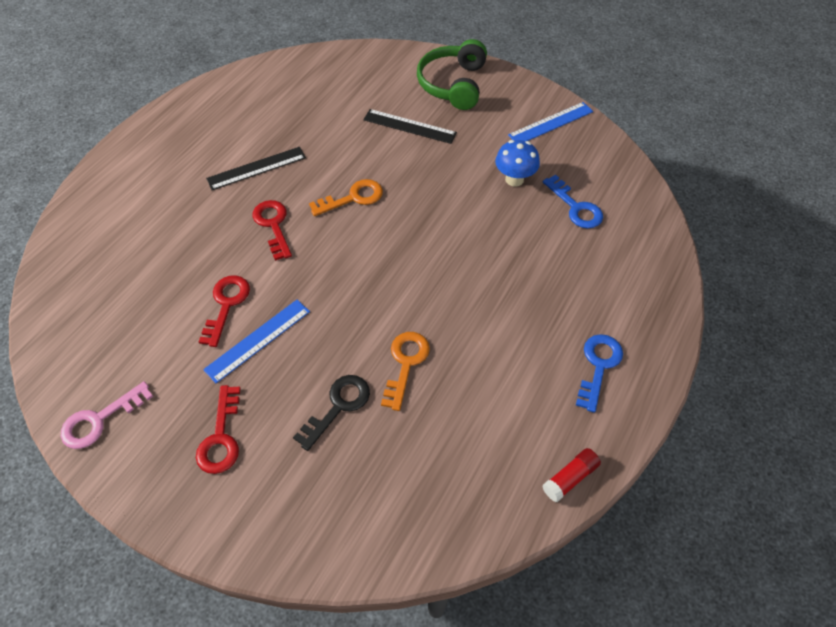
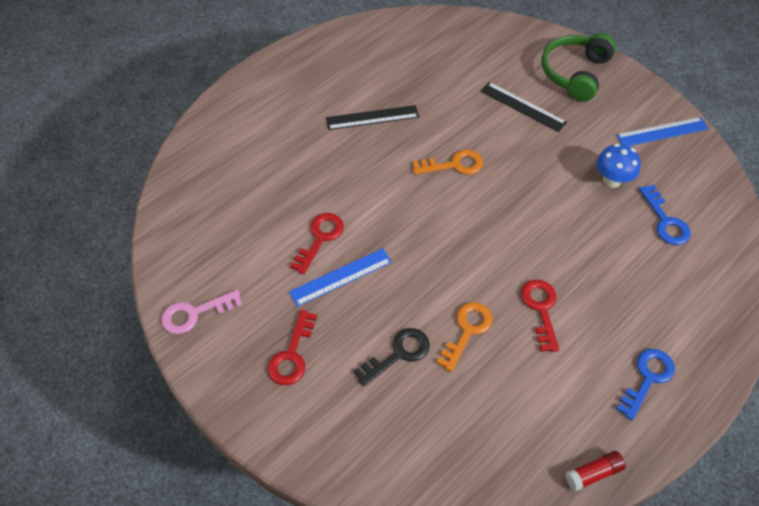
camera: 15 degrees right, 0 degrees up
red key [252,200,292,261] -> red key moved to [521,280,559,352]

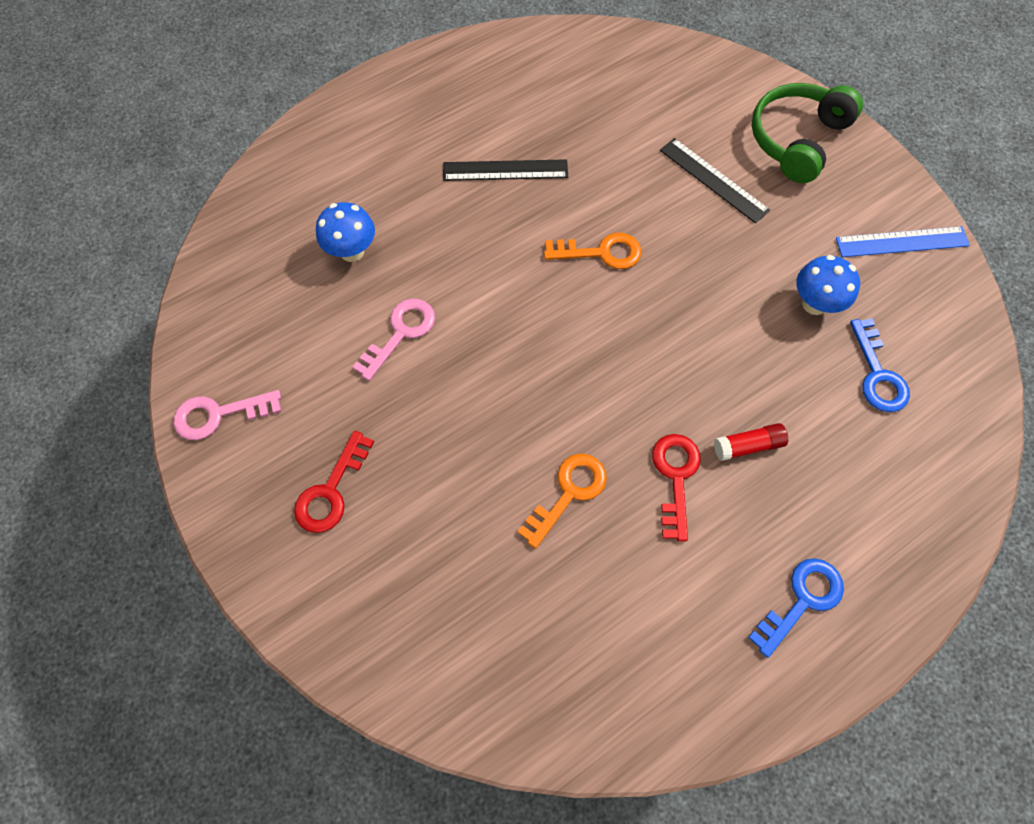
camera: 10 degrees right, 10 degrees up
blue ruler [289,248,392,307] -> none
red key [290,213,344,274] -> pink key [353,299,435,381]
black key [353,328,430,386] -> none
red glue stick [566,451,626,491] -> red glue stick moved to [714,423,788,461]
none -> blue mushroom [316,202,375,262]

